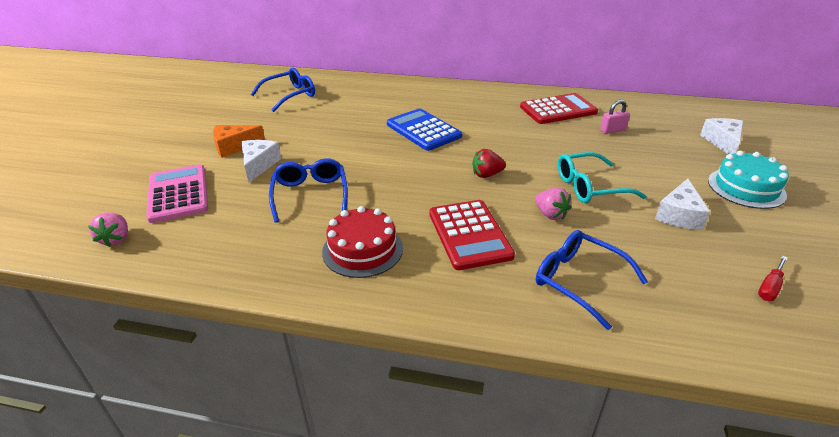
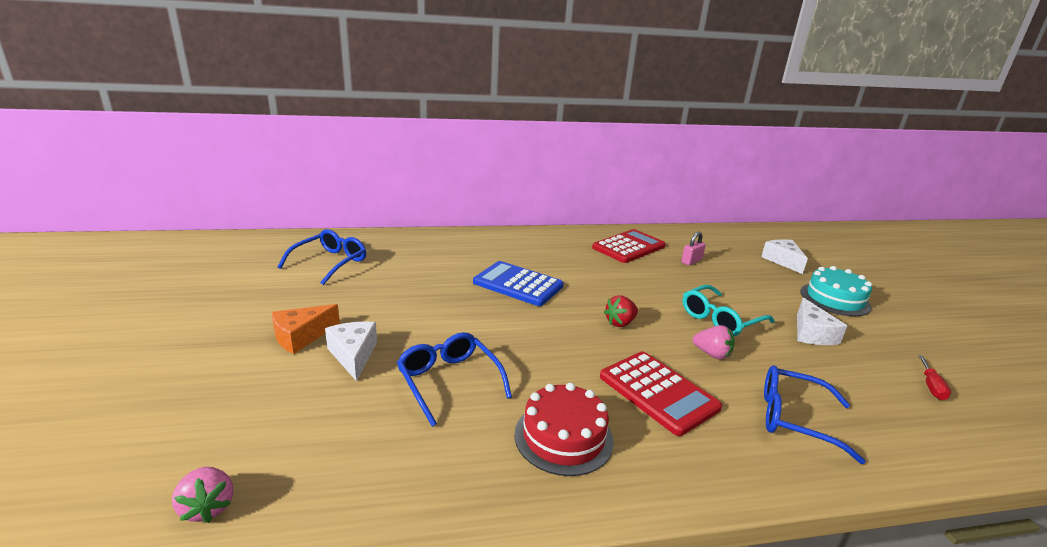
camera: 25 degrees left, 10 degrees down
pink calculator [146,164,208,223] -> none

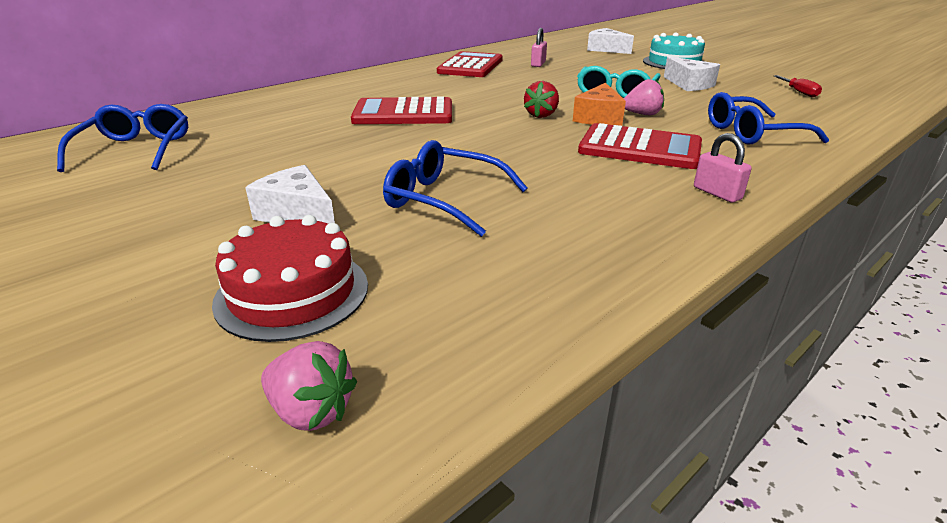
camera: 30 degrees left, 5 degrees up
orange cheese [272,304,340,354] -> orange cheese moved to [573,83,626,126]
blue calculator [473,261,564,306] -> red calculator [351,97,452,124]
red cake [514,383,614,476] -> red cake moved to [212,215,368,342]
none -> pink padlock [694,133,751,203]

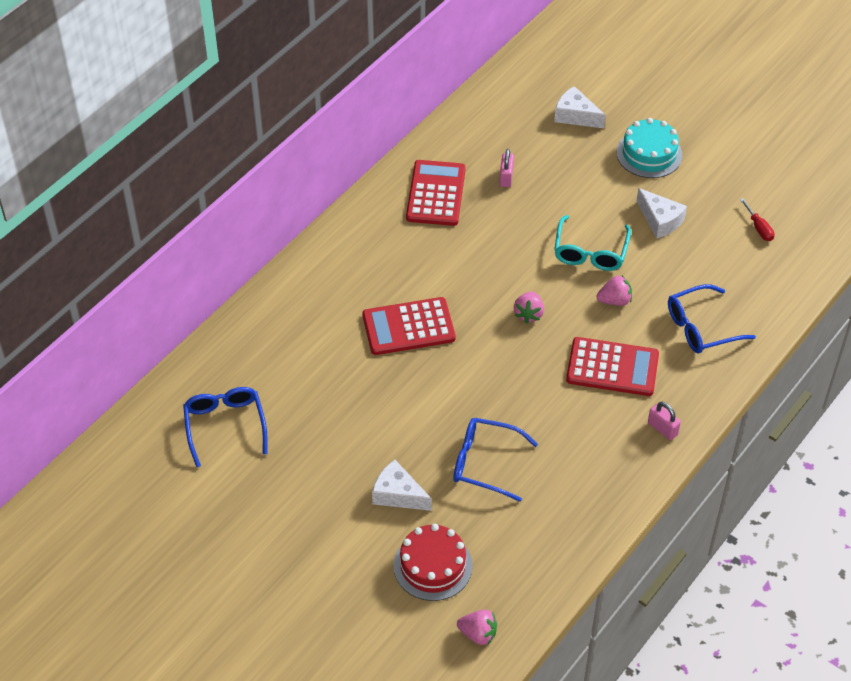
camera: 10 degrees left, 20 degrees up
red strawberry [524,81,559,118] -> pink strawberry [514,292,544,324]
orange cheese [573,83,626,126] -> none

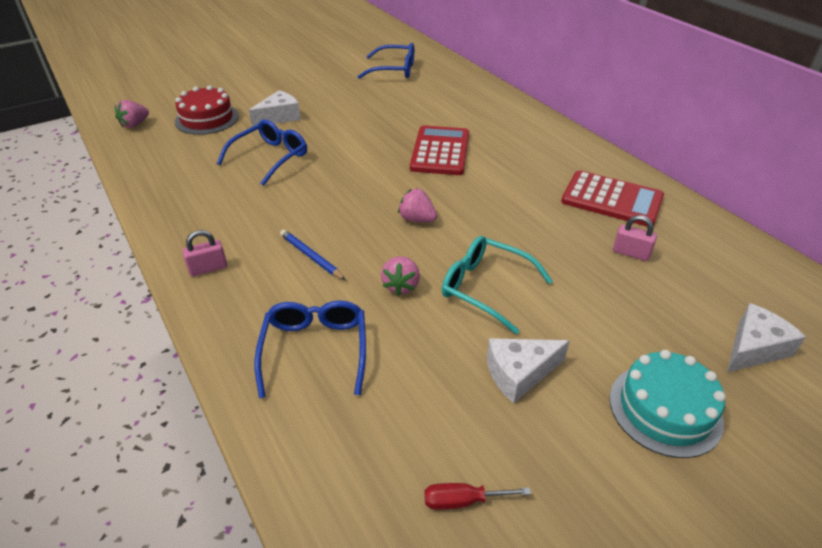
camera: 110 degrees right, 10 degrees down
red calculator [566,337,659,396] -> blue pencil [280,229,346,280]

